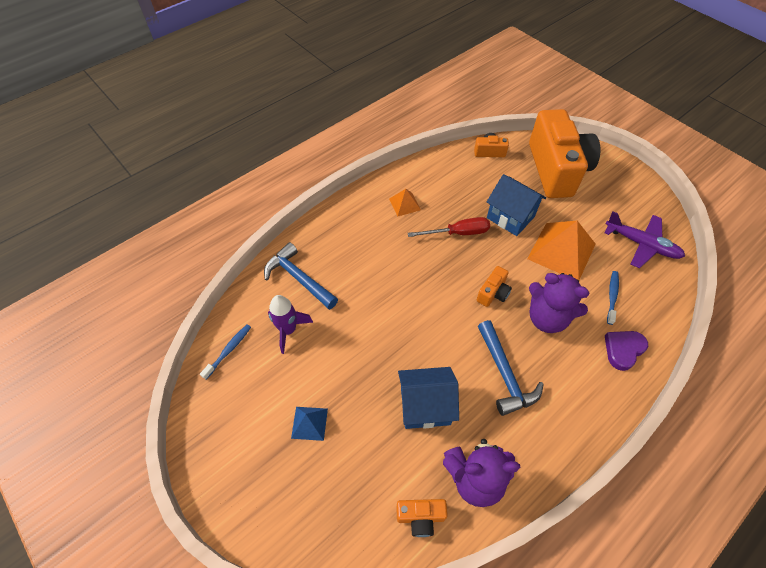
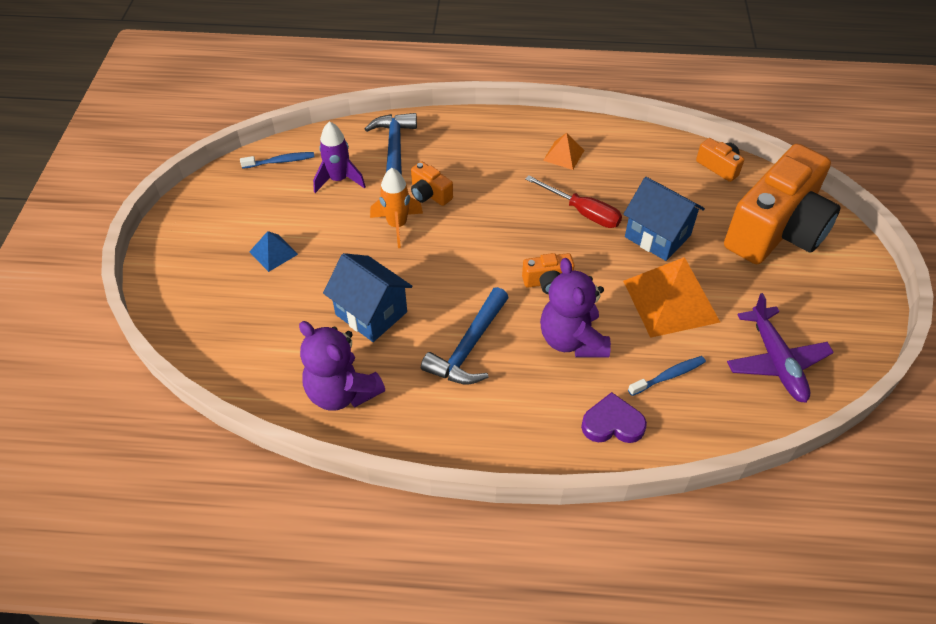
camera: 45 degrees right, 5 degrees down
orange camera [396,499,448,537] -> orange camera moved to [411,161,453,206]
blue house [487,174,546,236] -> blue house turned 45 degrees counterclockwise [624,177,705,261]
none -> orange rocket [370,168,423,248]

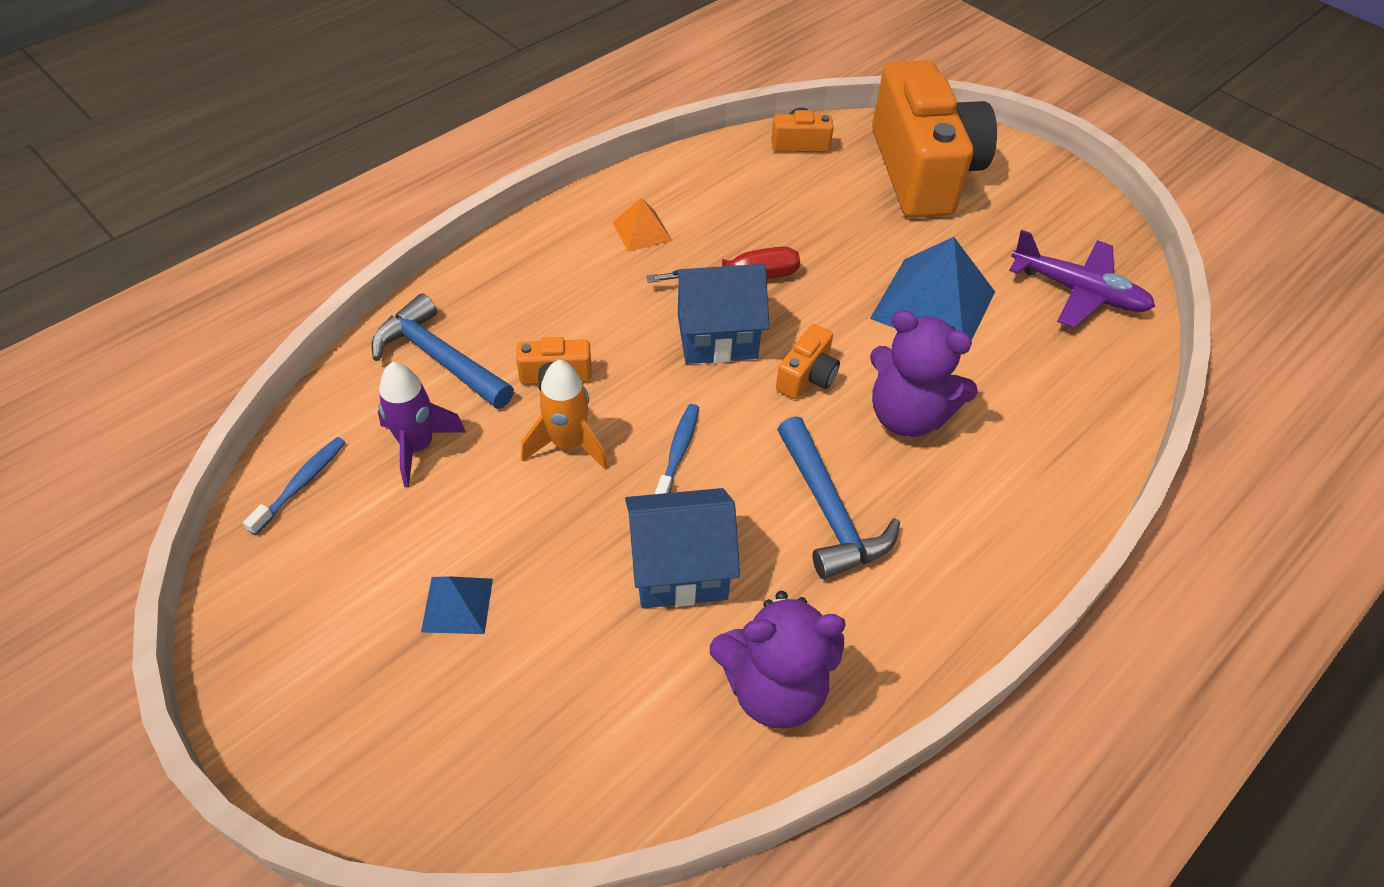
camera: 50 degrees left, 0 degrees up
purple heart [581,392,647,443] -> none
orange pyramid [623,257,720,338] -> blue pyramid [870,237,995,355]
blue house [624,177,705,261] -> blue house moved to [672,264,769,364]
blue toothbrush [628,356,706,396] -> blue toothbrush moved to [655,404,699,494]

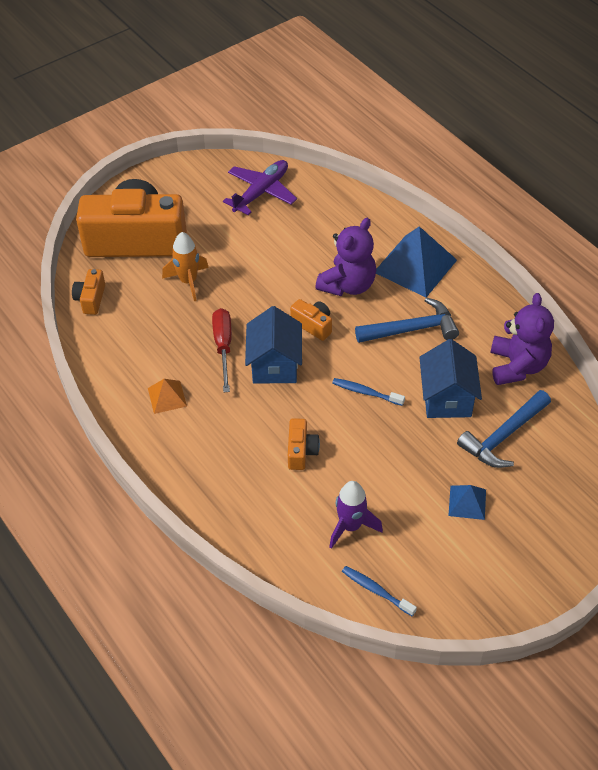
camera: 80 degrees left, 0 degrees up
blue hammer [372,293,514,409] -> blue hammer moved to [457,390,551,468]
orange rocket [521,360,608,469] -> orange rocket moved to [162,232,209,301]
blue pyramid [870,237,995,355] -> blue pyramid moved to [376,226,457,297]

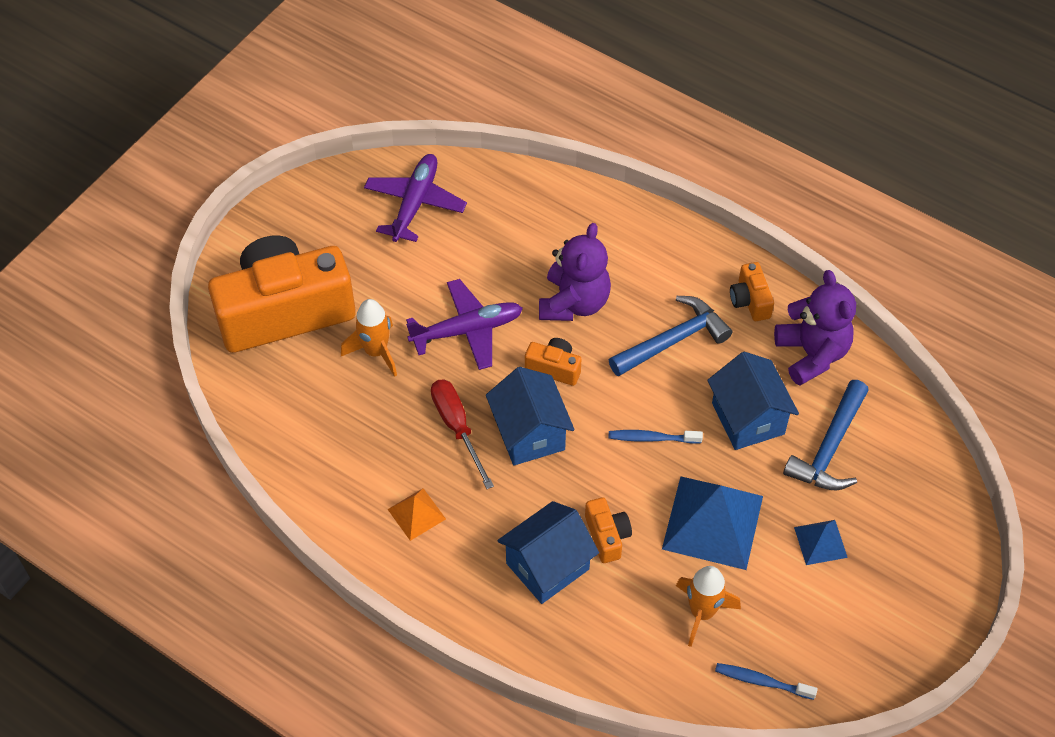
camera: 20 degrees left, 5 degrees up
orange camera [72,269,105,315] -> orange camera moved to [730,262,774,321]
purple rocket [329,481,383,549] -> orange rocket [676,566,741,647]
blue pyramid [376,226,457,297] -> blue pyramid moved to [662,477,763,570]
none -> purple plane [406,279,523,370]
none -> blue house [497,501,599,604]

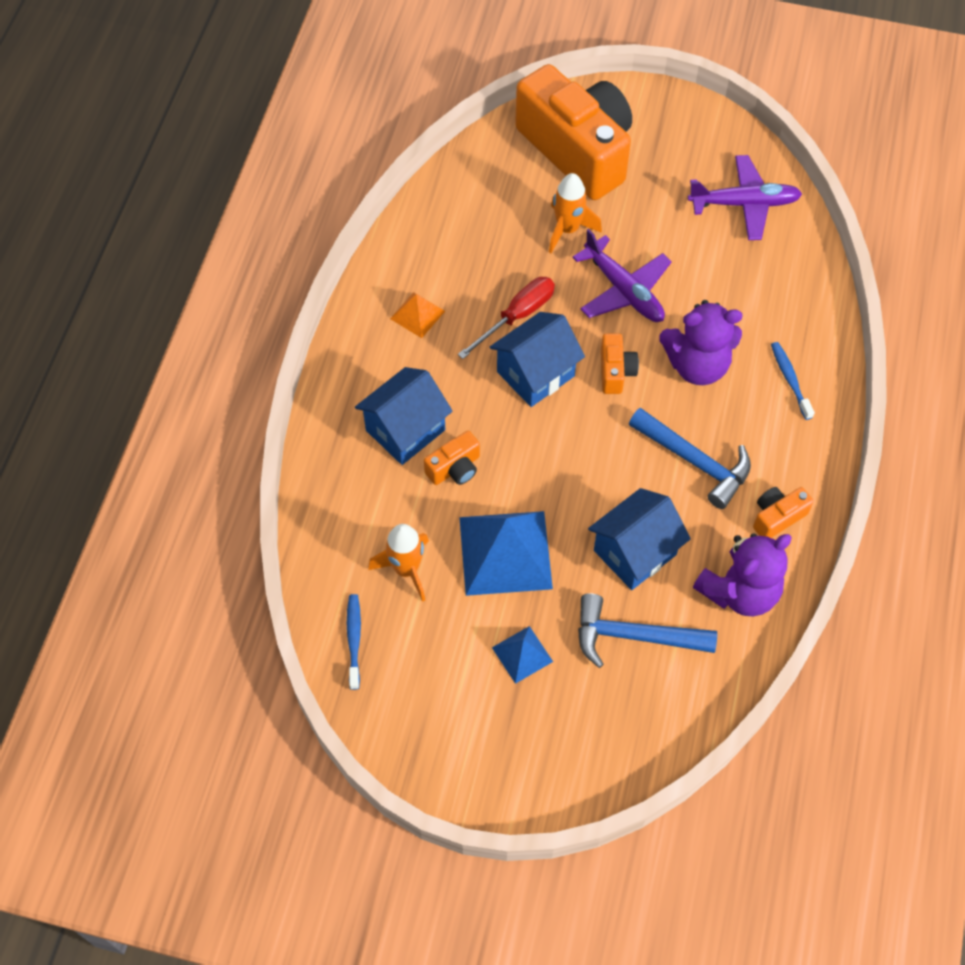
camera: 70 degrees right, 5 degrees up
blue house [497,501,599,604] -> blue house turned 75 degrees counterclockwise [355,367,453,465]
blue toothbrush [609,430,703,444] -> blue toothbrush moved to [771,342,815,420]

